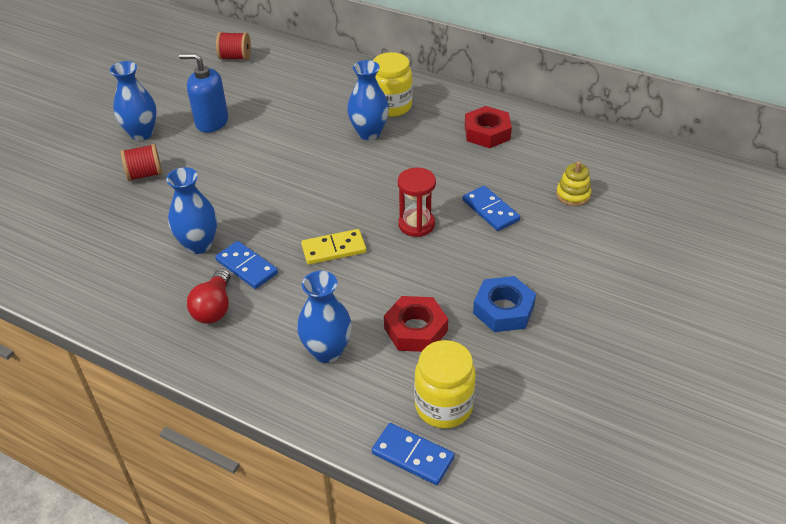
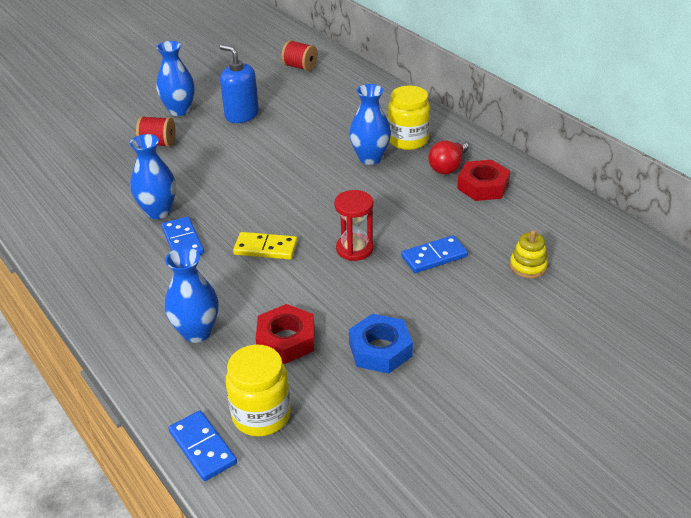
camera: 25 degrees right, 5 degrees down
red light bulb [187,268,230,323] -> red light bulb moved to [428,140,468,174]
blue domino [463,186,520,231] -> blue domino turned 75 degrees clockwise [401,235,468,273]

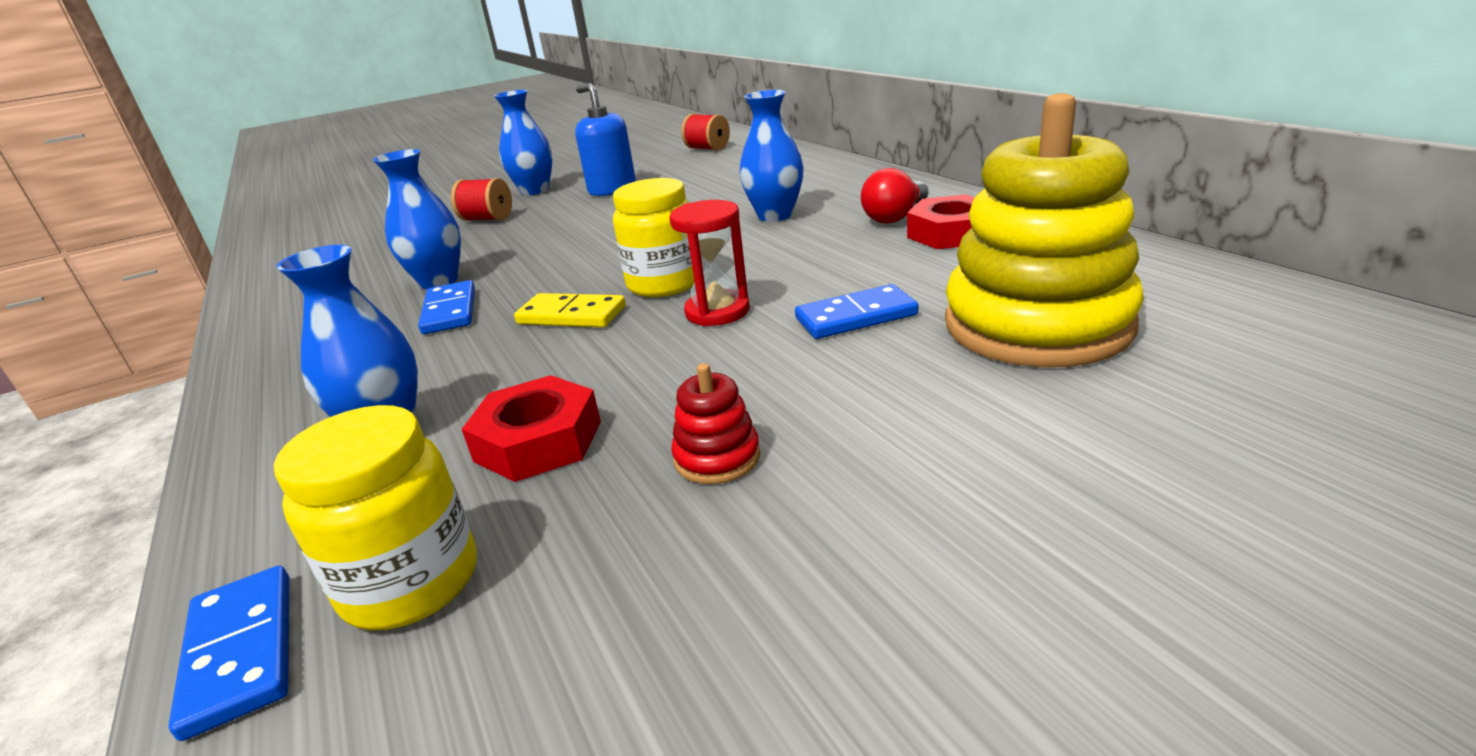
camera: 10 degrees right, 10 degrees down
blue nut [349,314,413,374] -> red stacking toy [671,363,760,484]
yellow jar [388,86,430,150] -> yellow jar moved to [613,178,695,297]
yellow stacking toy [510,230,548,278] -> yellow stacking toy [945,93,1144,367], size x2.50

